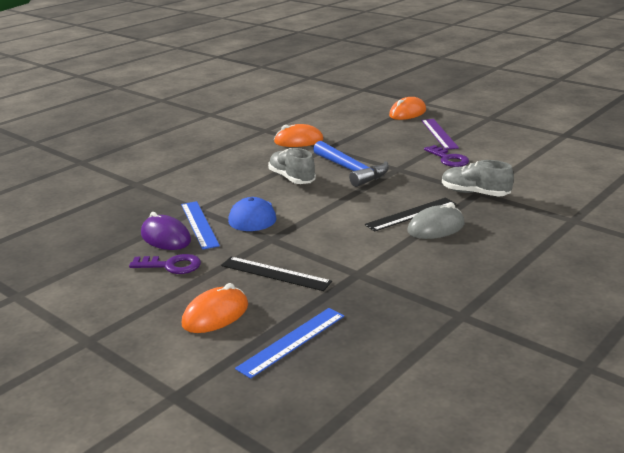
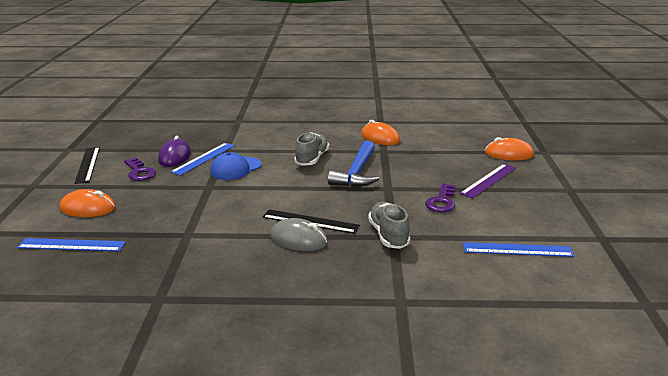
camera: 50 degrees right, 0 degrees up
black ruler [221,257,332,291] -> black ruler moved to [75,147,100,184]
none -> blue ruler [463,242,574,257]

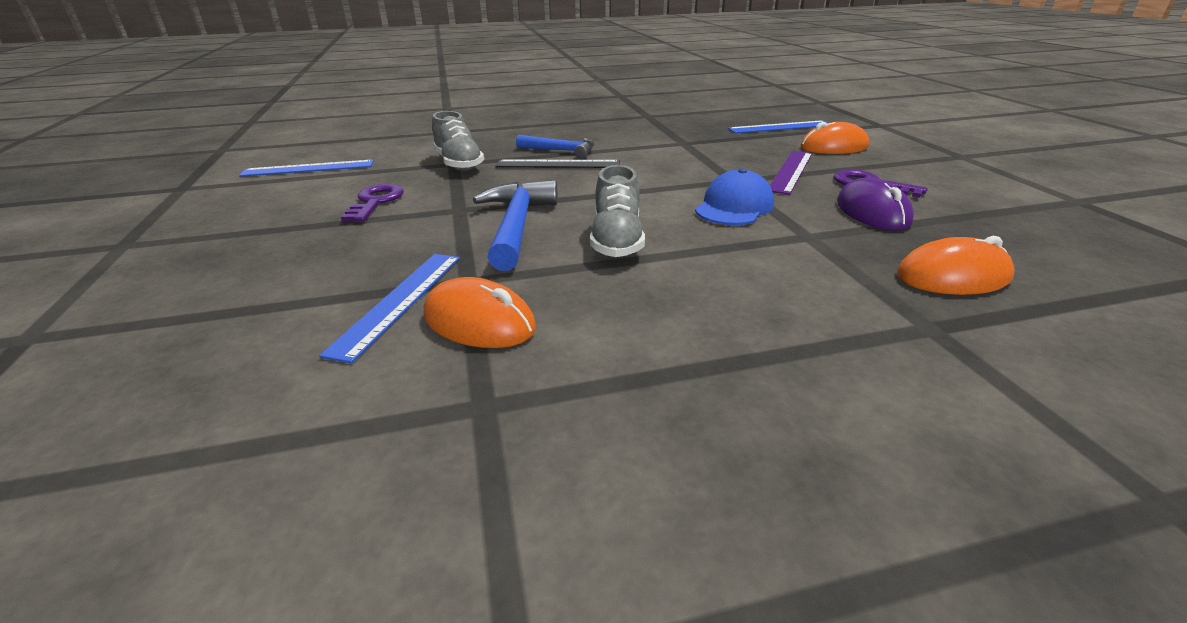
camera: 165 degrees right, 5 degrees up
black ruler [75,147,100,184] -> none
blue ruler [170,143,235,176] -> blue ruler moved to [319,254,460,363]
grey mouse [270,218,328,251] -> blue hammer [516,135,594,159]
purple ruler [460,164,516,199] -> purple ruler moved to [770,151,812,195]
orange mouse [485,137,534,160] -> orange mouse moved to [897,236,1015,295]

